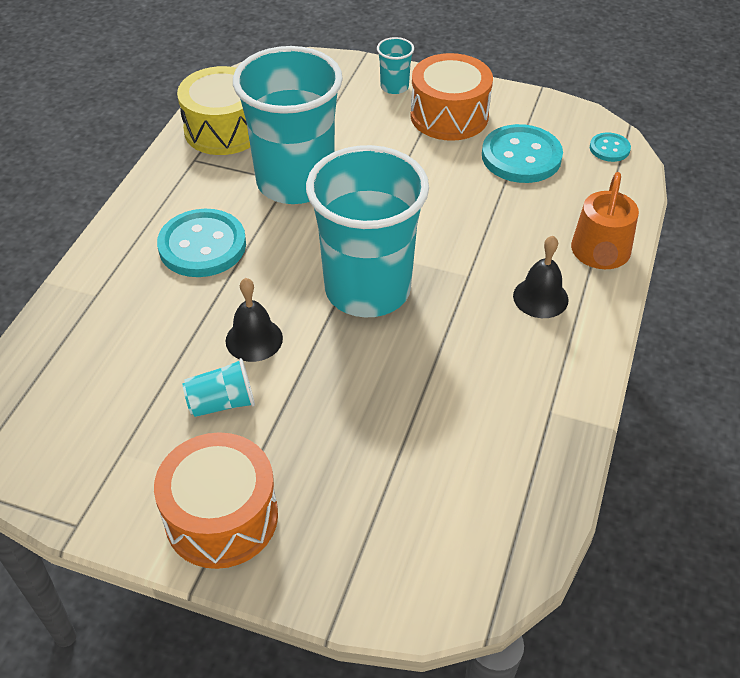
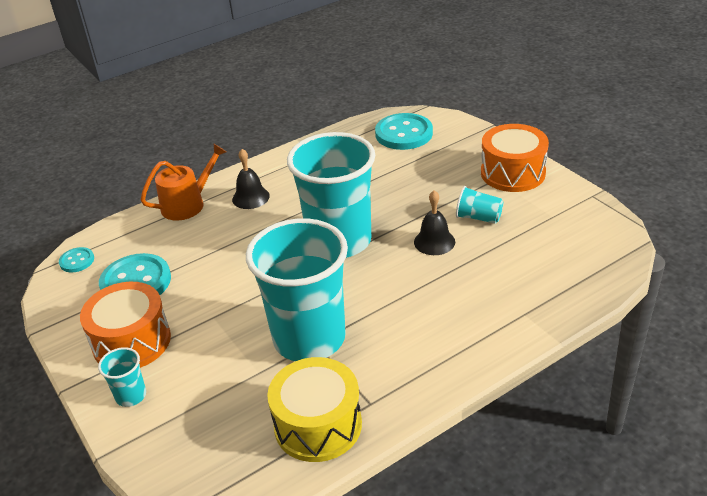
camera: 140 degrees left, 10 degrees down
turquoise button [157,209,246,277] -> turquoise button moved to [375,113,433,150]

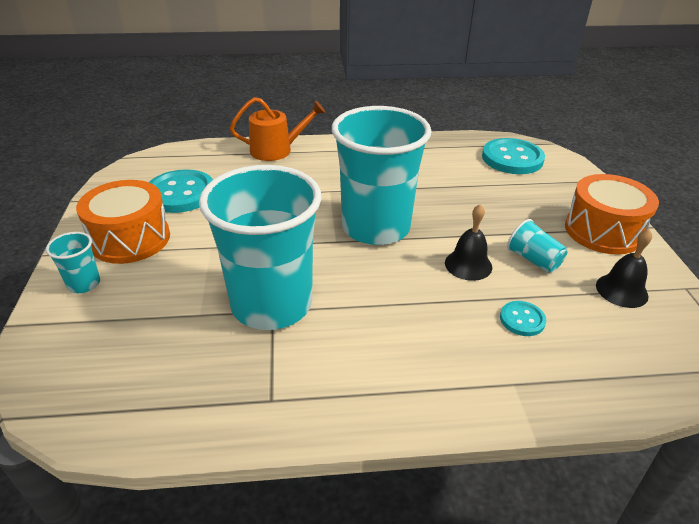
camera: 25 degrees right, 0 degrees up
turquoise button [59,247,94,273] -> turquoise button moved to [500,301,546,336]
black bell [232,149,270,209] -> black bell moved to [596,229,652,308]
yellow drum [267,357,362,462] -> none

